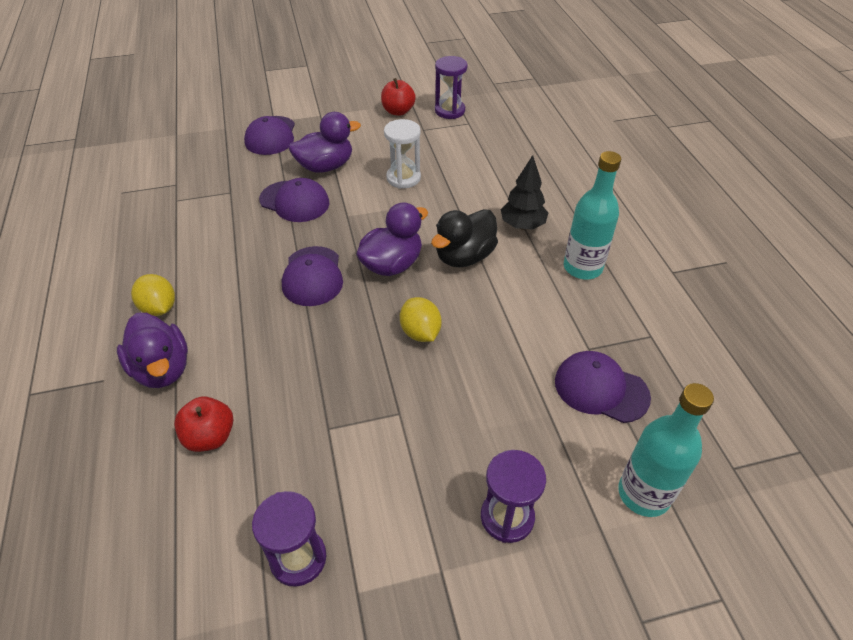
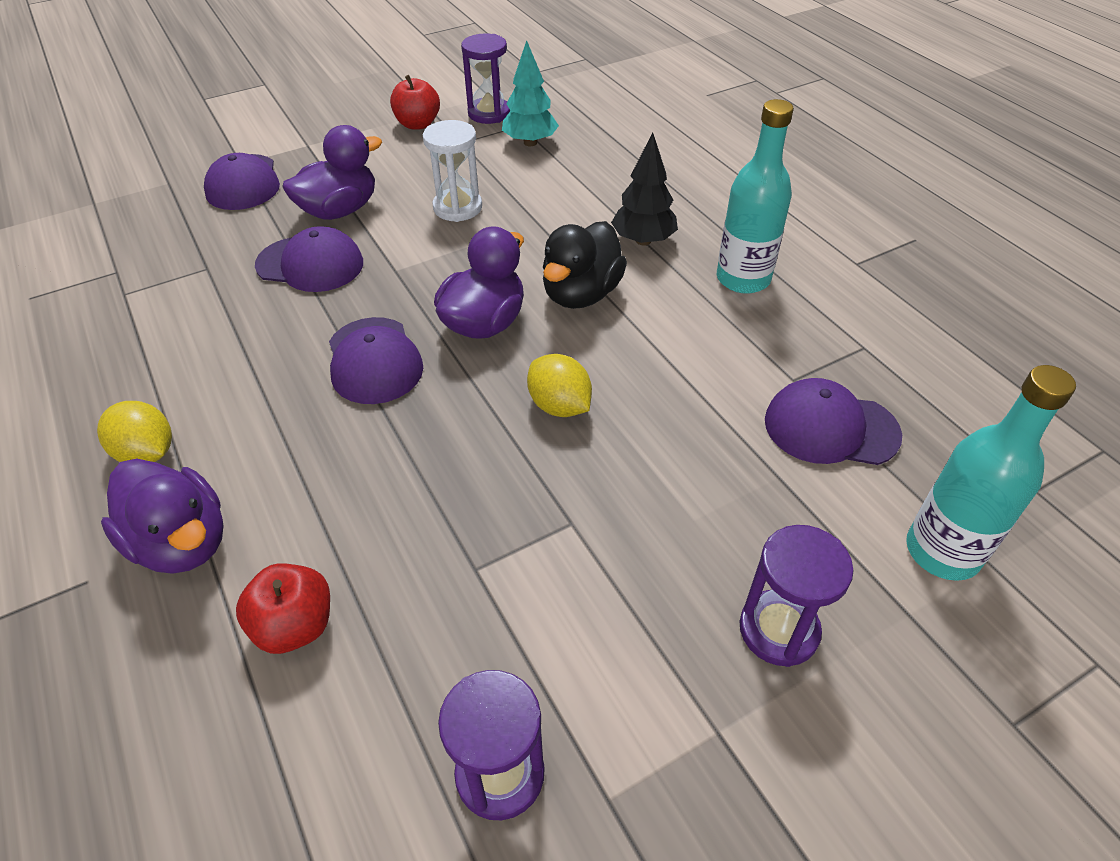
camera: 15 degrees left, 0 degrees up
none -> turquoise tree [502,40,559,146]

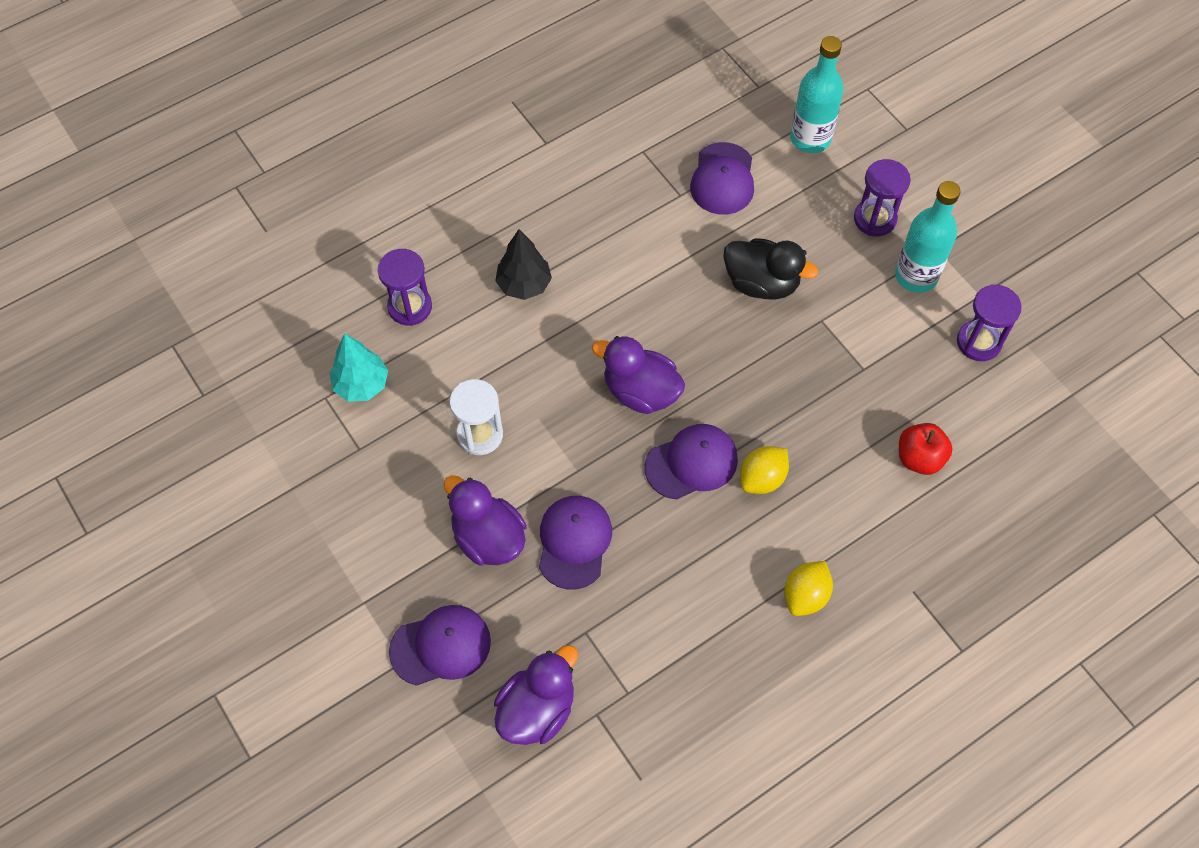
camera: 95 degrees left, 15 degrees up
purple duck [101,459,224,574] -> purple duck moved to [494,645,578,745]
red apple [390,75,440,130] -> none
purple hourglass [461,33,510,124] -> purple hourglass moved to [378,249,432,326]
yellow lemon [527,354,592,417] -> yellow lemon moved to [740,446,789,494]
black duck [543,221,627,309] -> black duck moved to [723,238,818,300]
turquoise bottle [717,99,794,294] -> turquoise bottle moved to [895,181,961,293]

